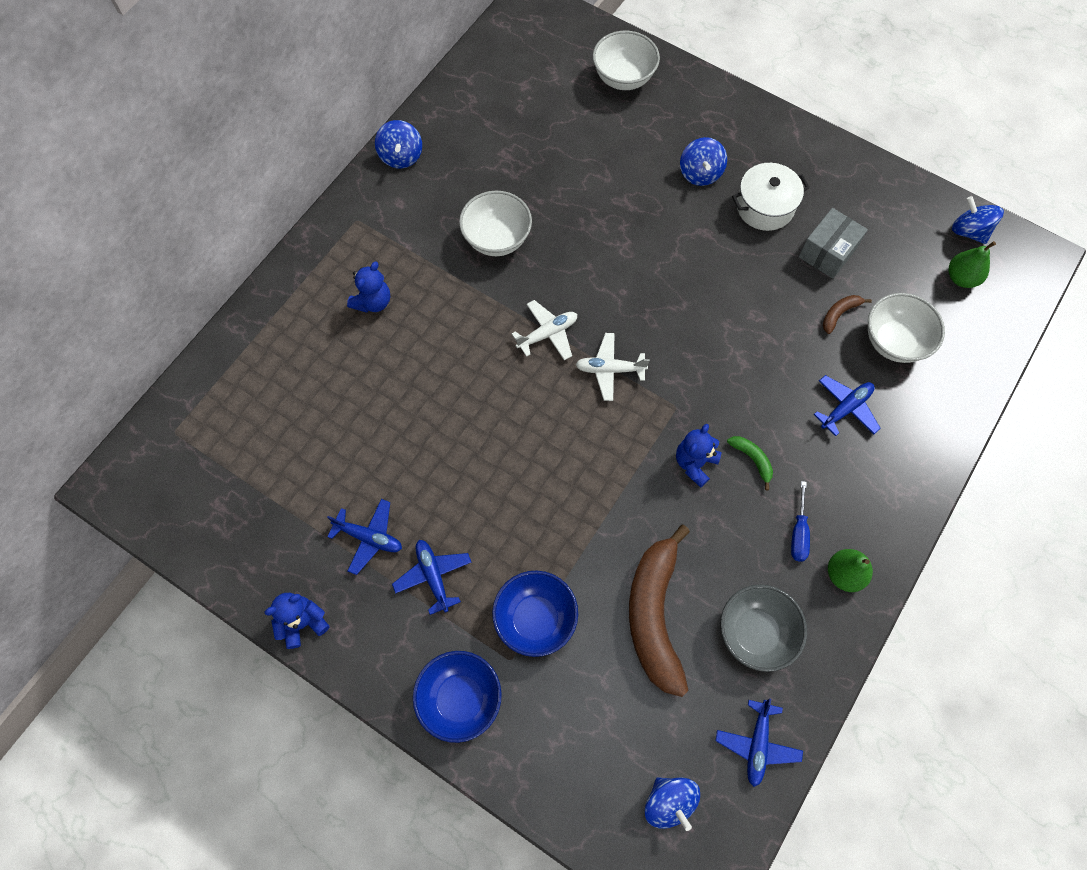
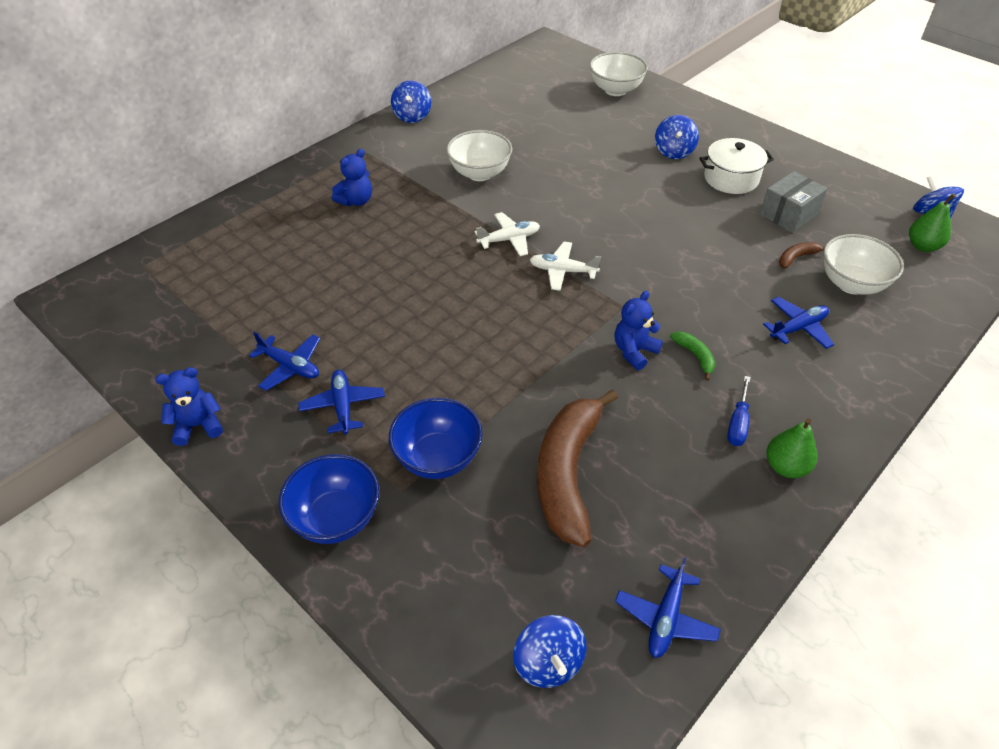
camera: 10 degrees right, 20 degrees down
grey bowl [720,584,807,672] -> none

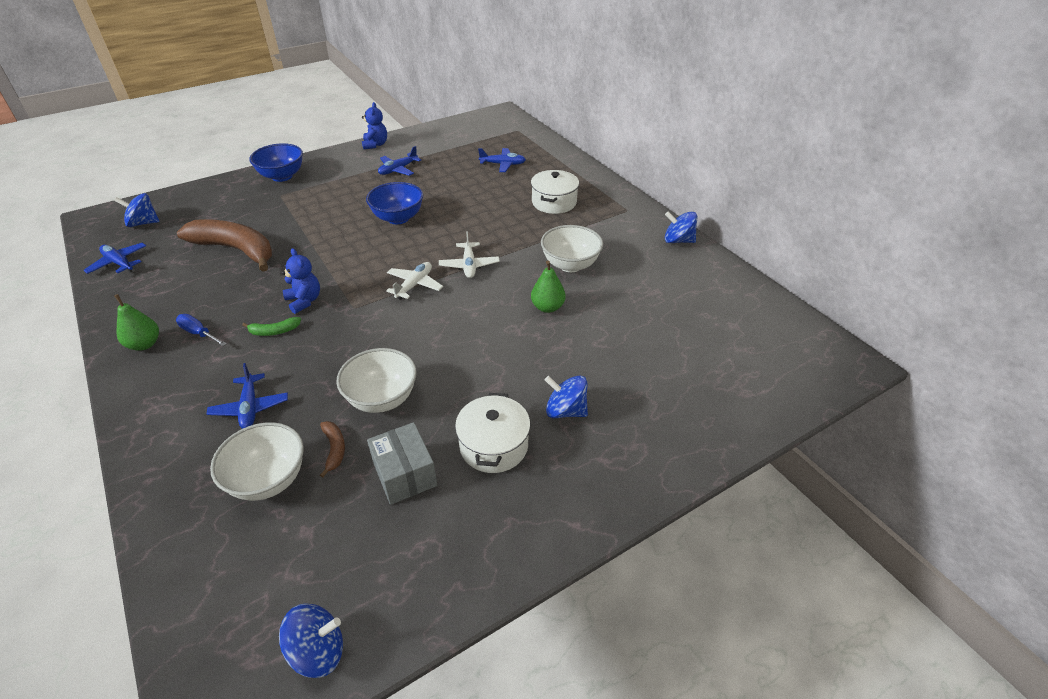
camera: 105 degrees right, 5 degrees down
blue plane [298,370,385,434] -> blue plane moved to [478,148,526,172]
blue teddy bear [332,149,372,206] -> white pot [531,170,579,214]
blue bowl [389,398,483,479] -> blue bowl moved to [366,182,423,224]
white bowl [590,52,648,96] -> white bowl moved to [336,348,417,413]
green pear [909,193,955,252] -> green pear moved to [531,261,566,313]

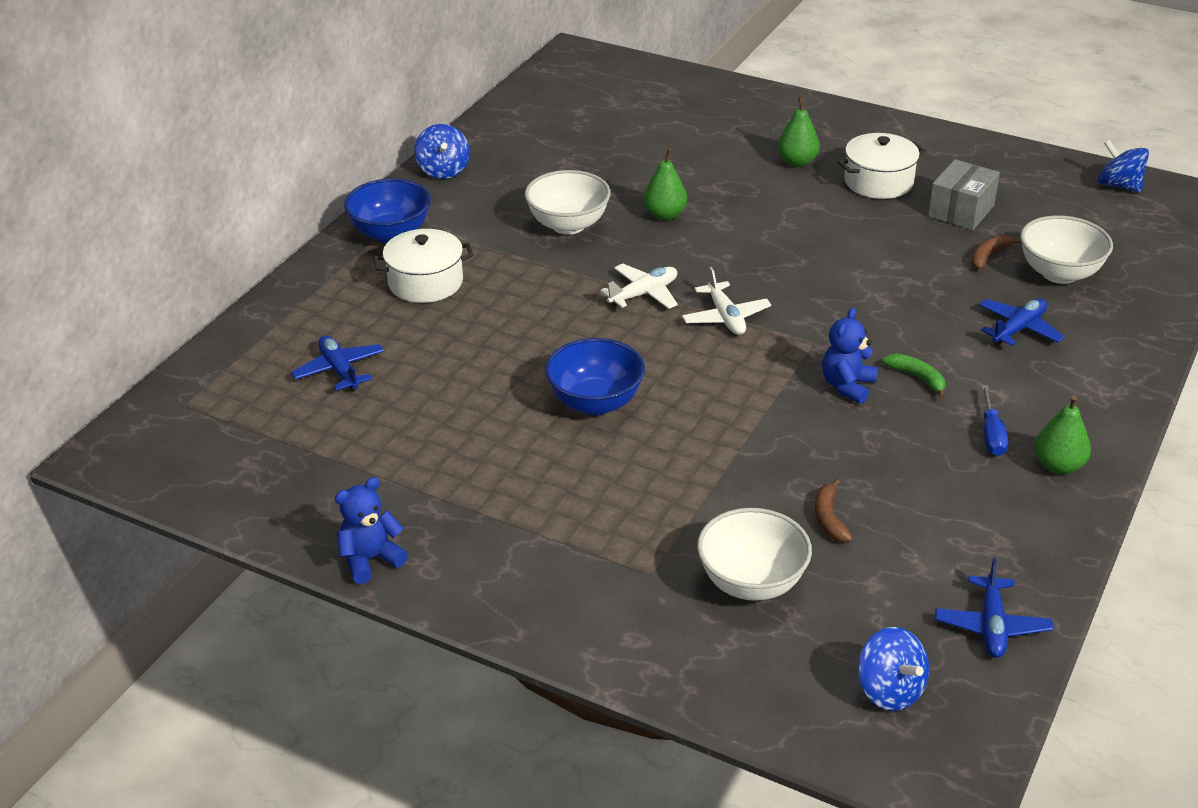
camera: 120 degrees left, 5 degrees down
brown banana [177,219,272,272] -> brown banana [815,479,853,542], size x0.41
blue bowl [249,143,303,182] -> blue bowl moved to [344,178,431,243]
white bowl [336,348,417,413] -> white bowl moved to [697,508,812,601]
blue plane [378,146,421,176] -> none
white plane [386,262,443,300] -> white plane turned 105 degrees counterclockwise [682,267,771,335]
blue spinning top [545,376,588,418] -> green pear [777,96,820,167]

